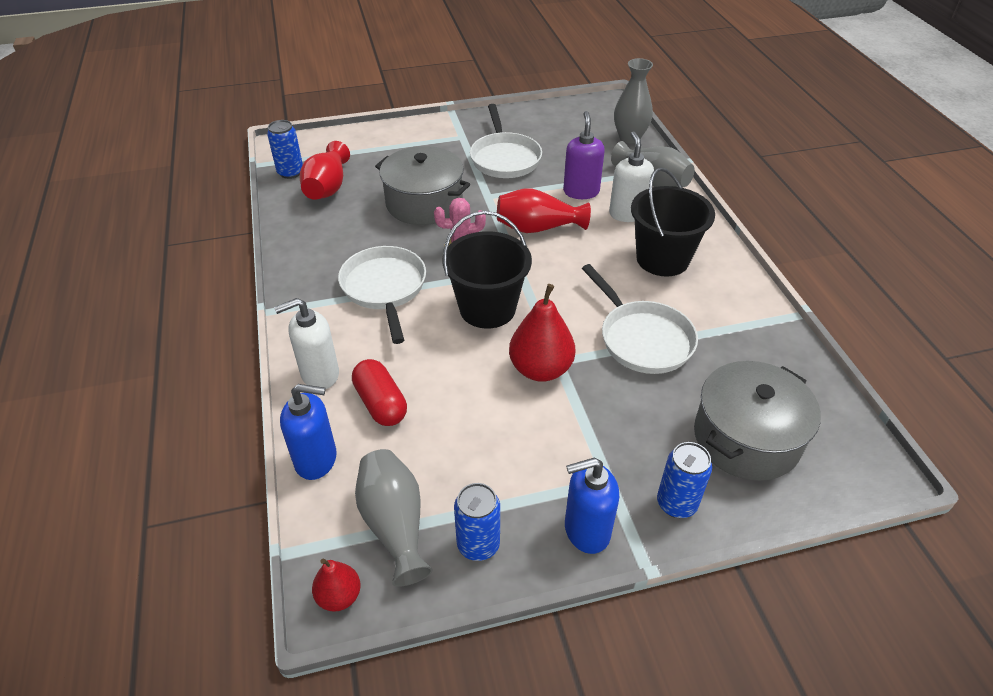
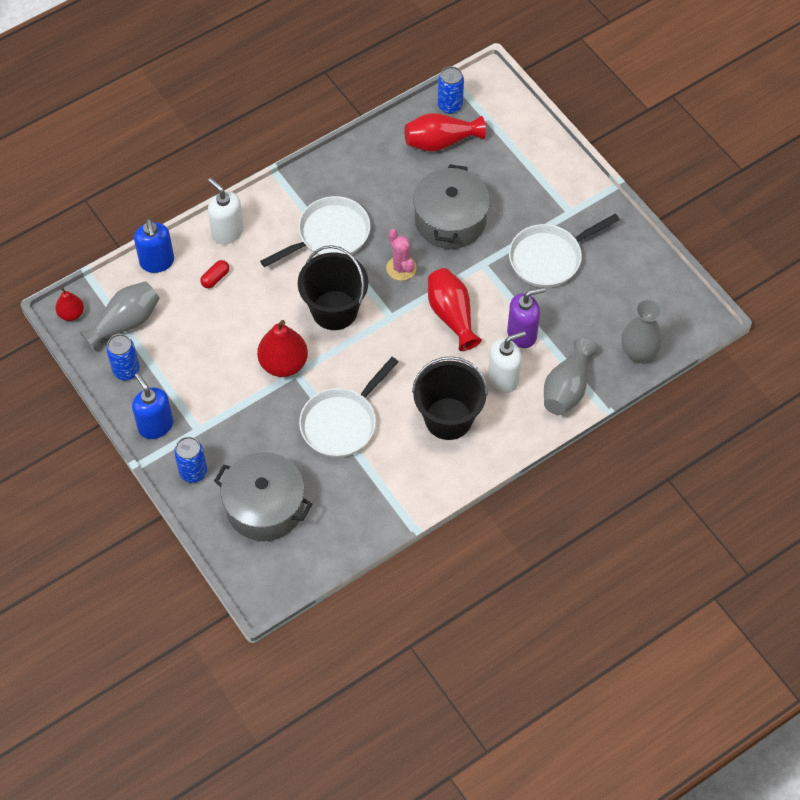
camera: 70 degrees right, 15 degrees up
red capsule [352,359,407,426] -> red capsule [200,260,229,288], size x0.60

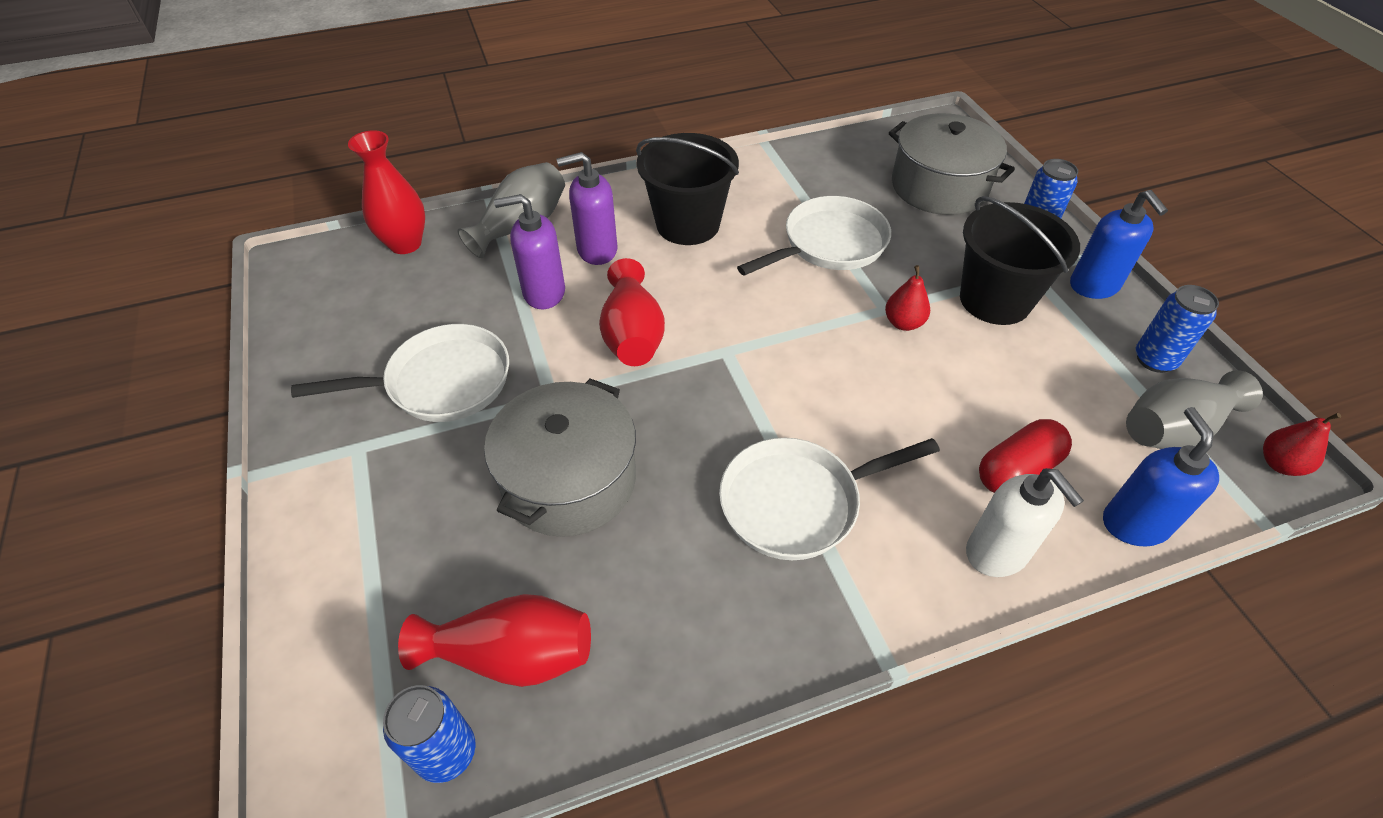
camera: 165 degrees left, 10 degrees down
red capsule [200,260,229,288] -> red capsule [979,419,1072,493], size x1.67
red pear [257,320,308,377] -> red pear [885,265,930,331], size x0.56
black bucket [298,245,368,330] -> black bucket moved to [960,196,1080,325]
pink cactus [386,229,417,281] -> none
white soap dispenser [488,331,526,393] -> purple soap dispenser [557,152,618,265]
grey vase [621,299,663,363] -> red vase [348,130,425,254]

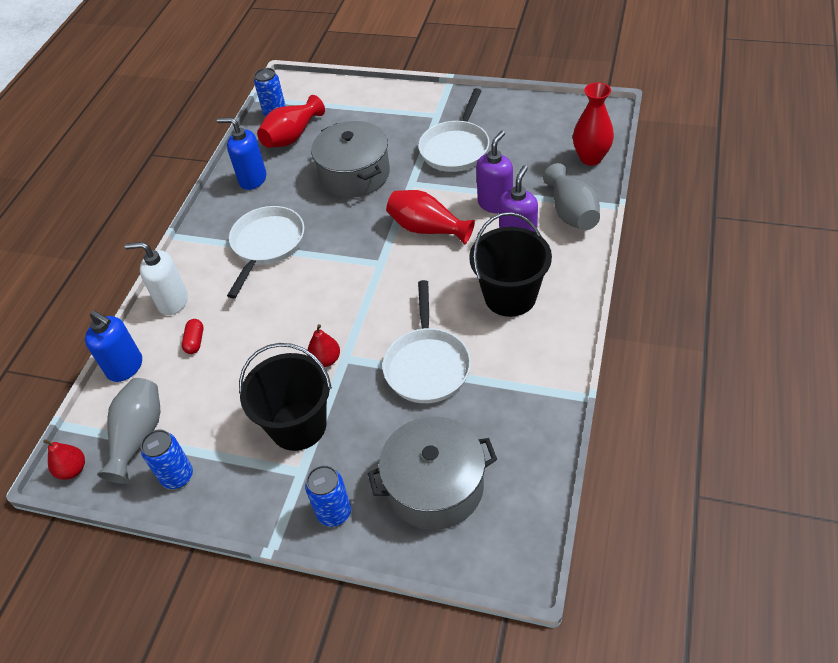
camera: 130 degrees right, 0 degrees up
red capsule [979,419,1072,493] -> red capsule [182,319,203,354], size x0.60
blue soap dispenser [1070,190,1168,299] -> blue soap dispenser moved to [217,117,266,190]

